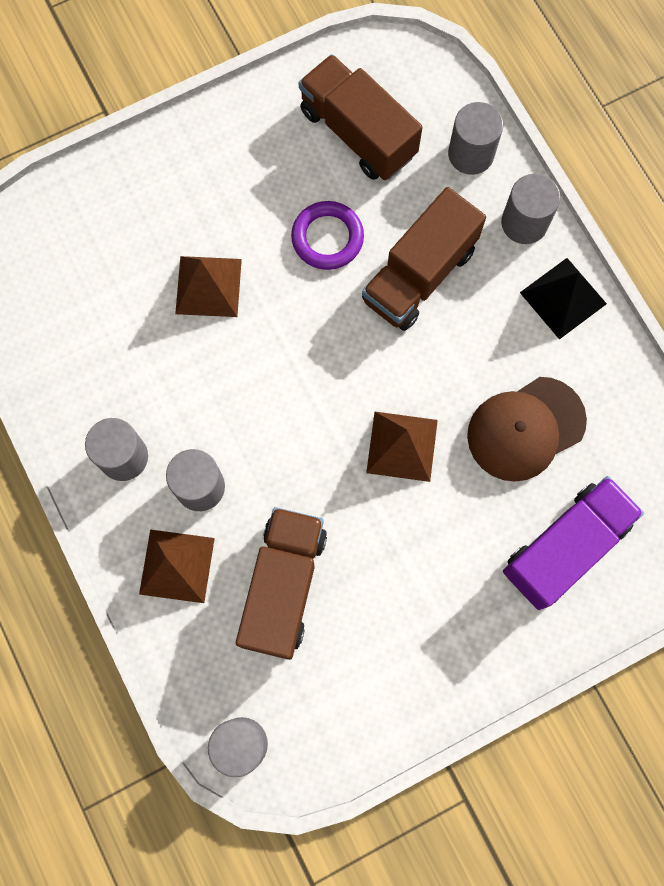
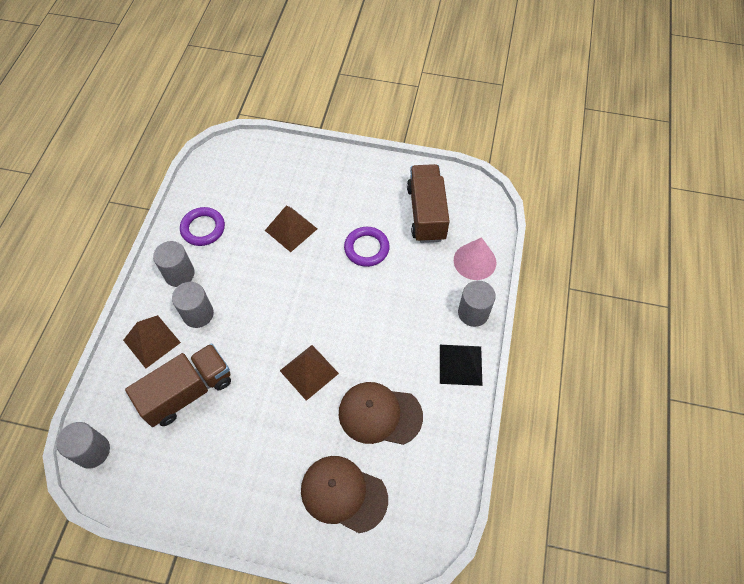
camera: 40 degrees right, 15 degrees down
brown truck [362,187,486,331] -> none
grey cylinder [448,102,503,175] -> pink cone [454,237,496,280]
purple truck [503,476,644,610] -> brown cap [301,456,388,533]
none -> purple ring [180,207,225,246]

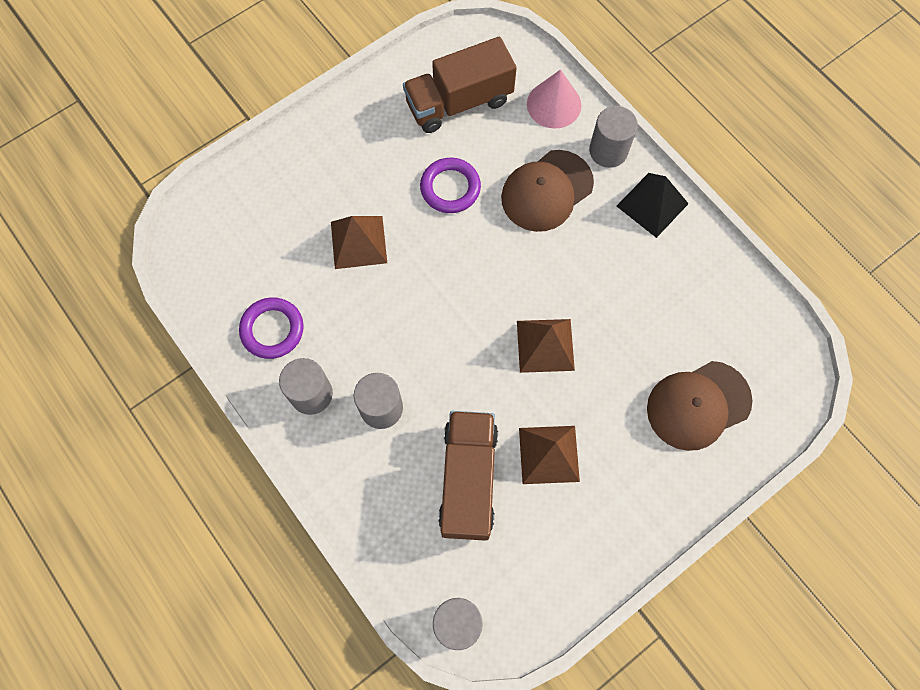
camera: 50 degrees left, 10 degrees up
brown pyramid [123,315,181,368] -> brown pyramid moved to [519,426,580,484]
brown cap [339,382,423,445] -> brown cap moved to [501,150,594,232]
brown truck [407,164,450,243] -> brown truck turned 60 degrees counterclockwise [403,37,517,133]

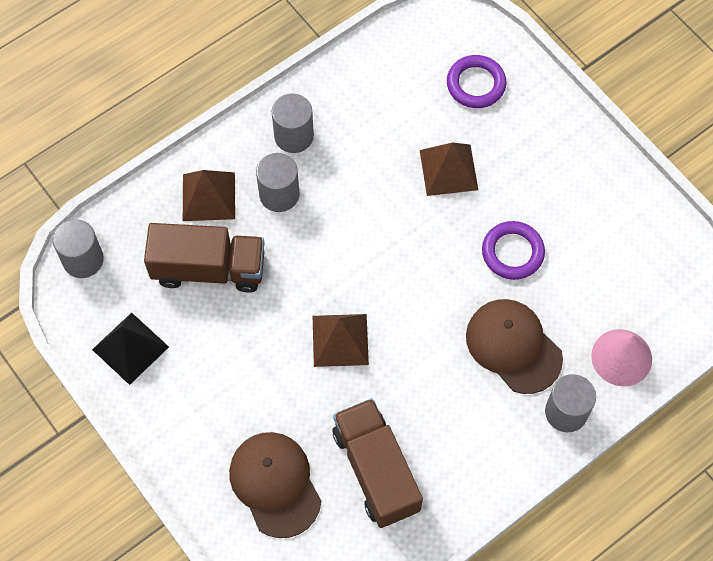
camera: 90 degrees right, 5 degrees down
purple ring [239,297,304,359] -> purple ring moved to [447,55,506,108]
brown truck [403,37,517,133] -> brown truck moved to [332,398,423,528]
brown pyramid [519,426,580,484] -> brown pyramid moved to [183,170,235,221]
black pyramid [617,173,689,238] -> black pyramid moved to [92,313,169,385]

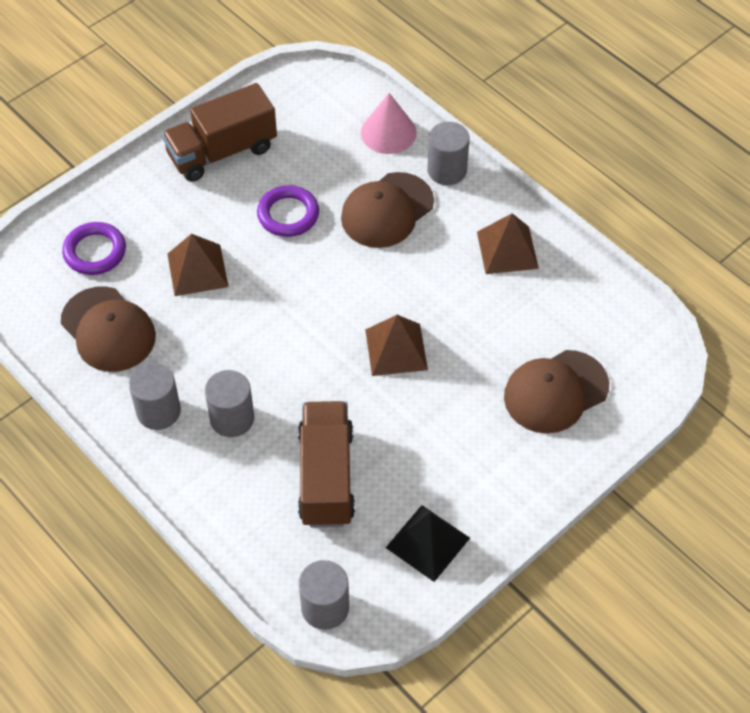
camera: 95 degrees left, 10 degrees down
brown pyramid [183,170,235,221] -> brown pyramid moved to [477,213,539,274]
brown truck [332,398,423,528] -> brown truck moved to [162,83,277,182]
none -> brown cap [61,287,156,372]

